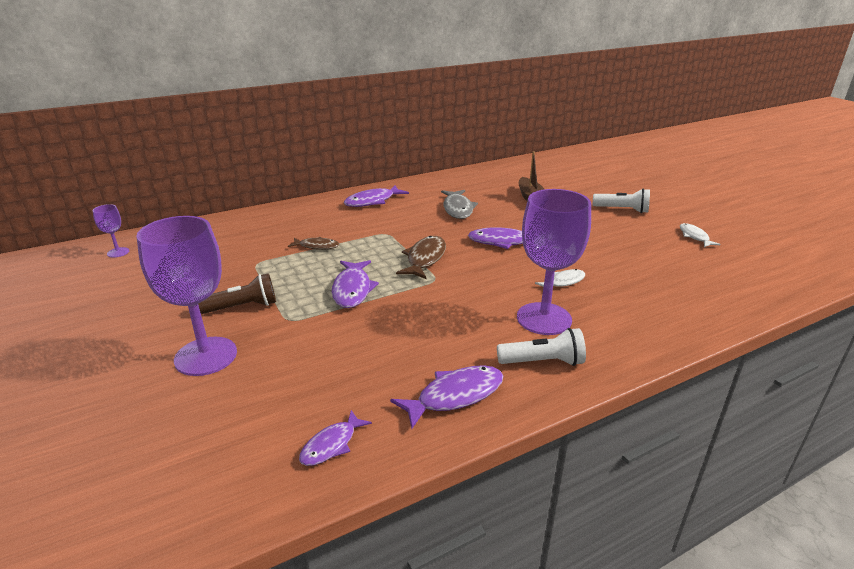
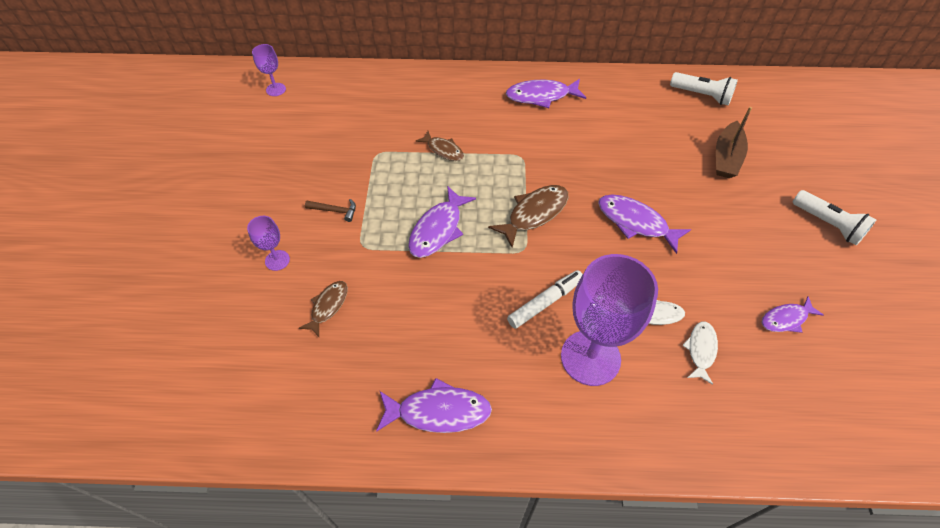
camera: 30 degrees right, 25 degrees up
purple goblet [136,216,237,376] -> purple goblet [247,216,290,271], size x0.45
brown flashlight [198,273,276,314] -> brown hammer [305,199,356,222]
purple fish [299,410,372,466] -> purple fish moved to [761,296,824,333]
grey fish [441,190,478,219] -> none
white flashlight [497,328,586,366] -> white flashlight moved to [670,72,738,106]
white fish [680,223,721,247] -> white fish moved to [682,321,718,385]
none -> brown fish [299,281,348,337]
none -> white marker [507,270,583,329]

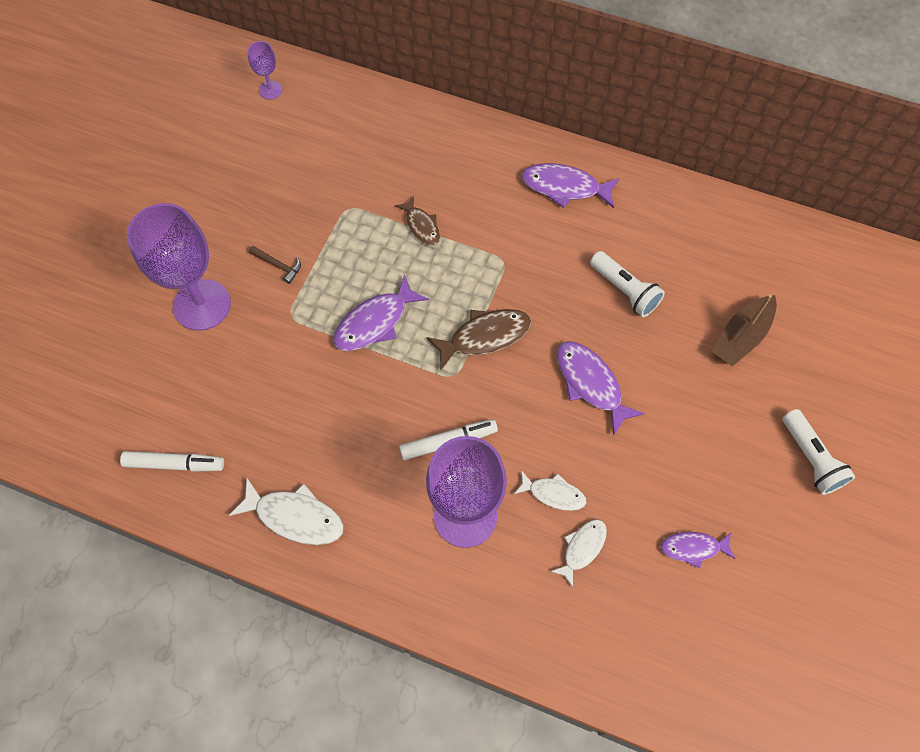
camera: 20 degrees right, 10 degrees up
purple goblet [247,216,290,271] -> purple goblet [127,203,231,331], size x2.21
brown fish [299,281,348,337] -> none
purple fish [376,378,492,433] -> white fish [229,478,344,545]
white flashlight [670,72,738,106] -> white flashlight moved to [590,251,665,317]
none -> white marker [120,451,224,472]

